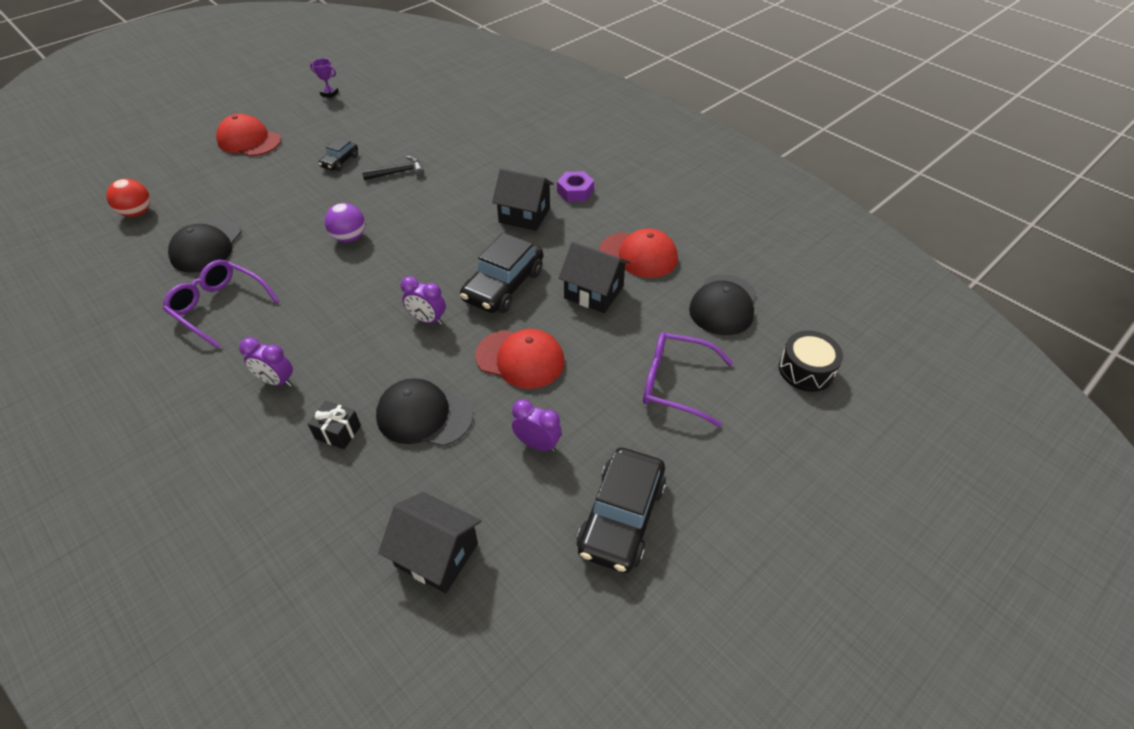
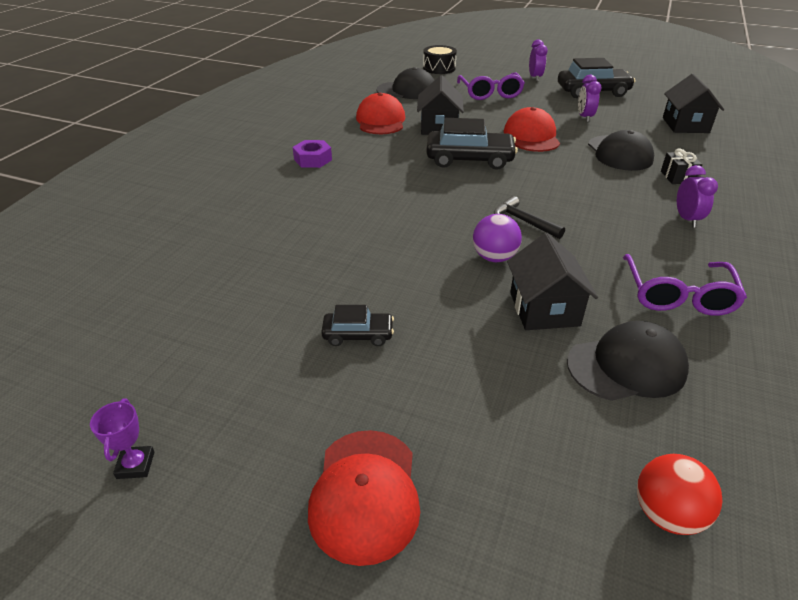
camera: 115 degrees left, 10 degrees down
black hammer [362,156,424,180] -> black hammer moved to [494,196,565,239]
purple clock [401,276,446,325] -> purple clock moved to [529,39,548,81]
black house [492,169,554,231] -> black house moved to [507,233,598,330]

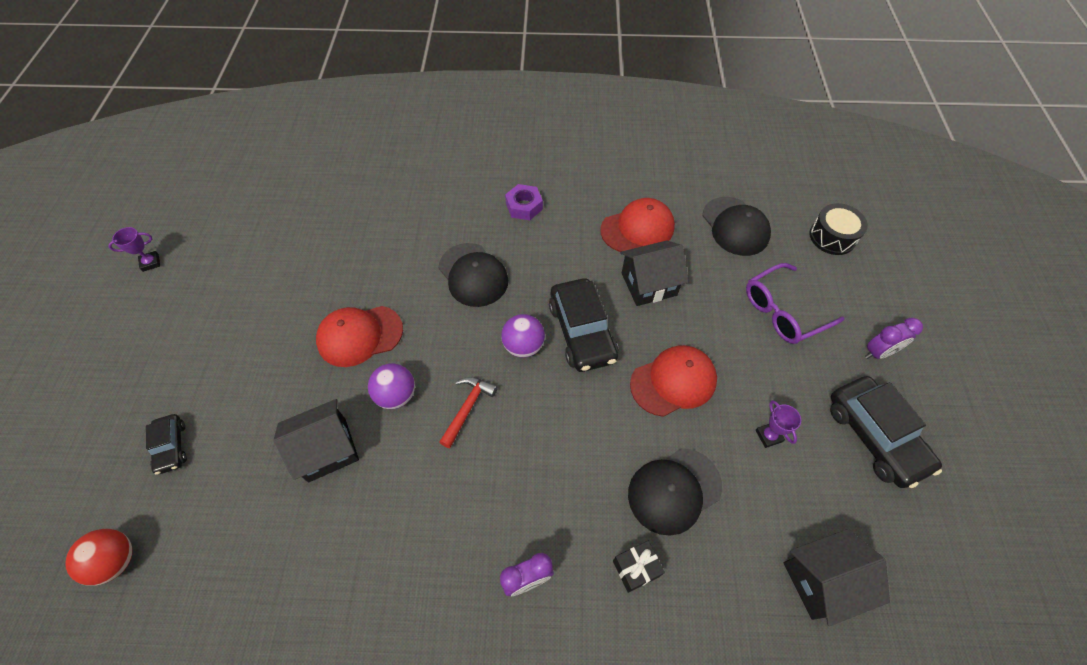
camera: 70 degrees right, 20 degrees up
red cap [308,430,420,566] -> red cap moved to [316,306,403,367]
black car [321,305,394,346] -> black car moved to [146,414,187,475]
black hammer [494,196,565,239] -> red hammer [439,377,498,448]
black cap [567,321,689,401] -> black cap moved to [438,243,508,307]
purple clock [578,75,602,122] -> purple trophy [756,400,801,448]
purple glasses [623,254,747,316] -> none
none -> purple ball [501,314,545,358]

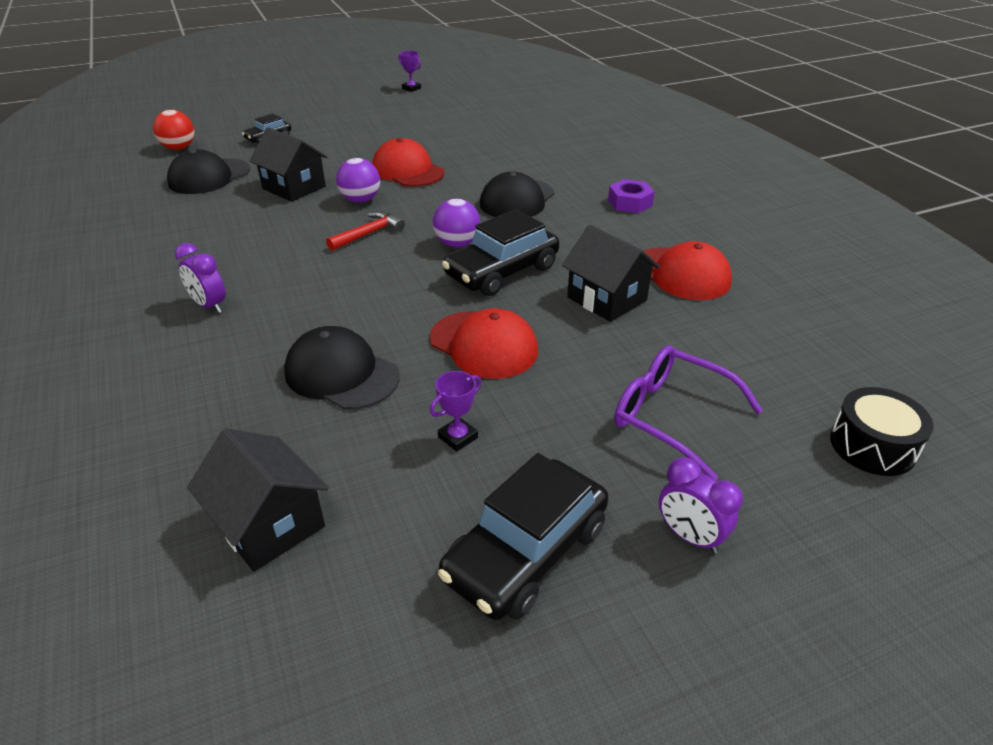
camera: 65 degrees right, 20 degrees down
red hammer [439,377,498,448] -> red hammer turned 45 degrees counterclockwise [326,211,405,251]
black gift [613,541,665,593] -> none
black cap [703,197,771,256] -> black cap moved to [167,149,250,194]

